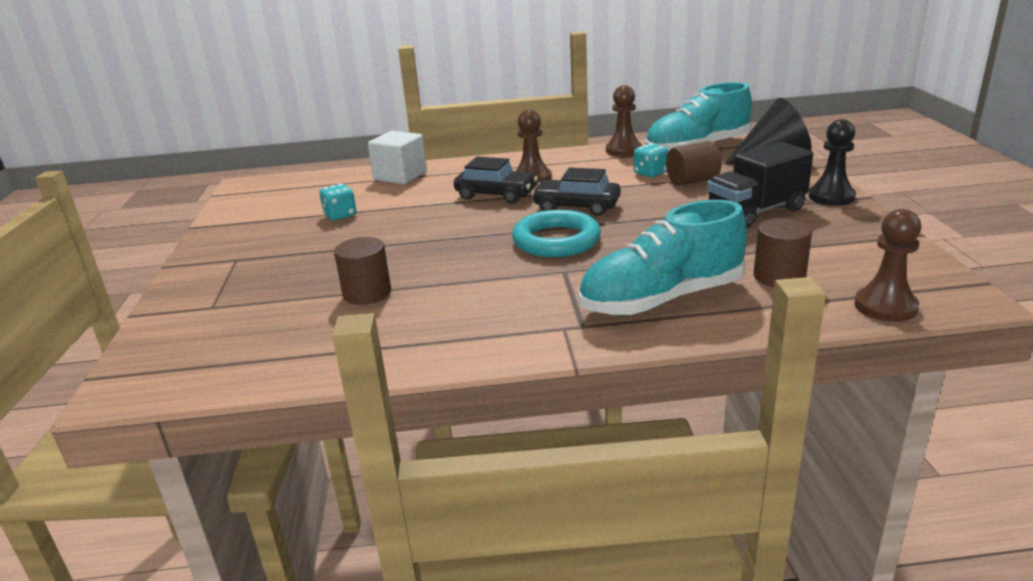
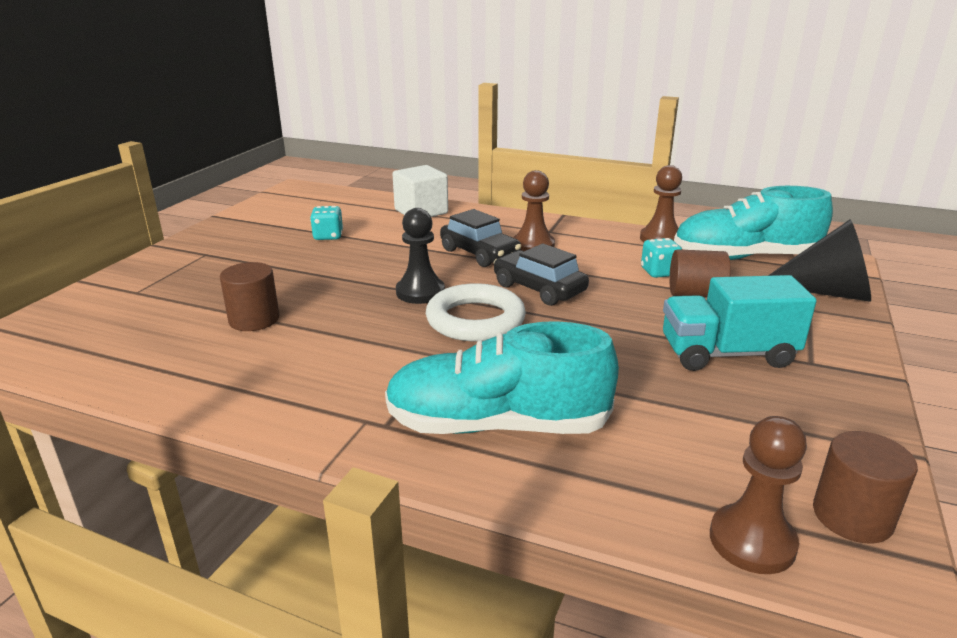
camera: 25 degrees right, 0 degrees up
turquoise ring [512,210,601,257] -> white ring [426,283,526,342]
black truck [707,142,813,228] -> turquoise truck [663,275,817,371]
brown cylinder [754,218,812,287] -> brown cylinder moved to [813,431,918,543]
black pawn [808,119,856,206] -> black pawn moved to [396,208,445,304]

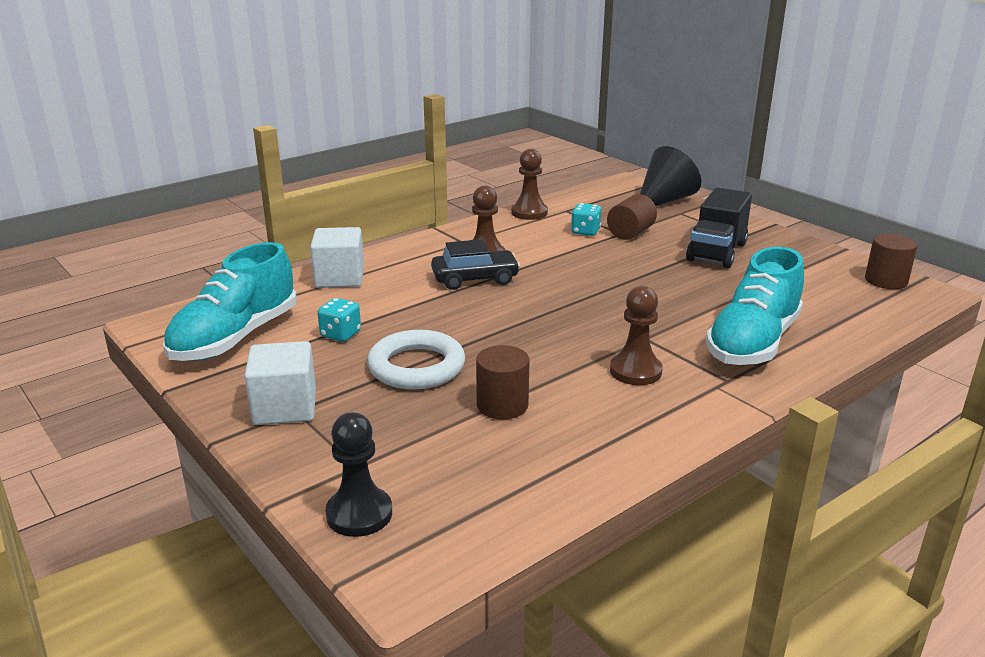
camera: 60 degrees left, 0 degrees up
black pawn [396,208,445,304] -> black pawn moved to [326,412,392,537]
white ring [426,283,526,342] -> white ring moved to [367,330,465,389]
black car [493,244,589,306] -> none
turquoise truck [663,275,817,371] -> black truck [686,187,752,268]
turquoise shoe [674,186,833,260] -> turquoise shoe moved to [163,242,297,361]
brown pawn [710,416,807,574] -> brown pawn moved to [610,286,663,385]
none -> white cube [244,341,316,425]

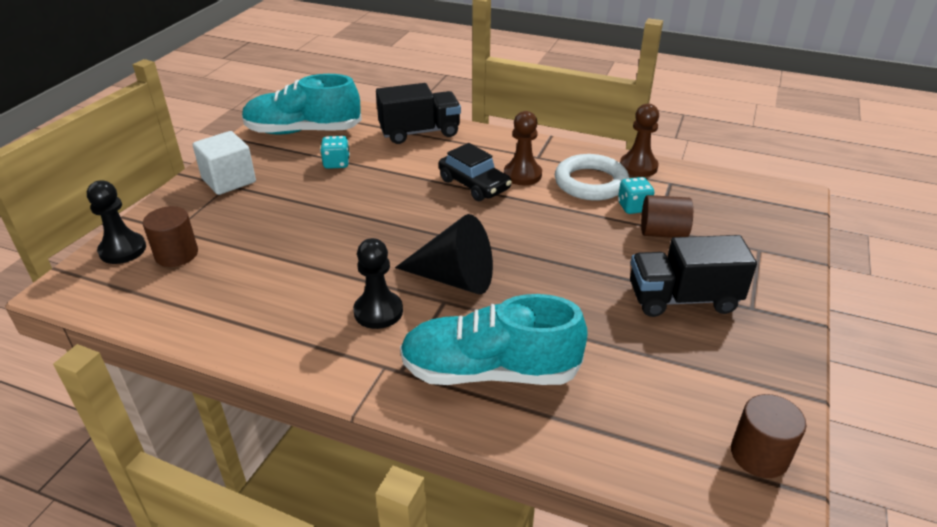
camera: 60 degrees right, 10 degrees up
white cube [310,227,364,288] -> black truck [376,83,461,144]
white ring [367,330,465,389] -> white ring moved to [555,154,629,200]
brown cylinder [476,345,530,419] -> brown cylinder moved to [143,206,198,267]
brown pawn [610,286,663,385] -> black pawn [353,238,403,329]
black cone [640,146,701,206] -> black cone moved to [395,214,493,294]

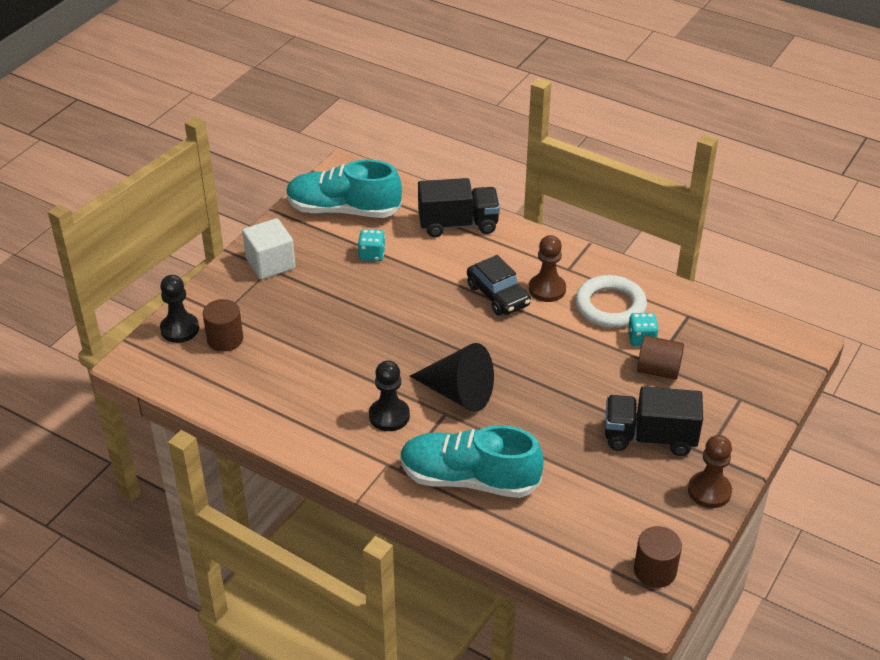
camera: 10 degrees right, 5 degrees up
brown pawn [620,103,659,177] -> brown pawn moved to [688,435,732,508]

